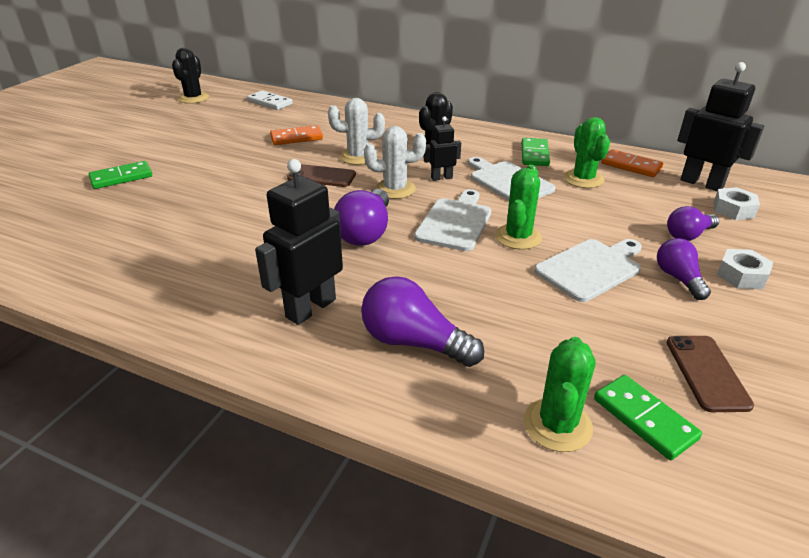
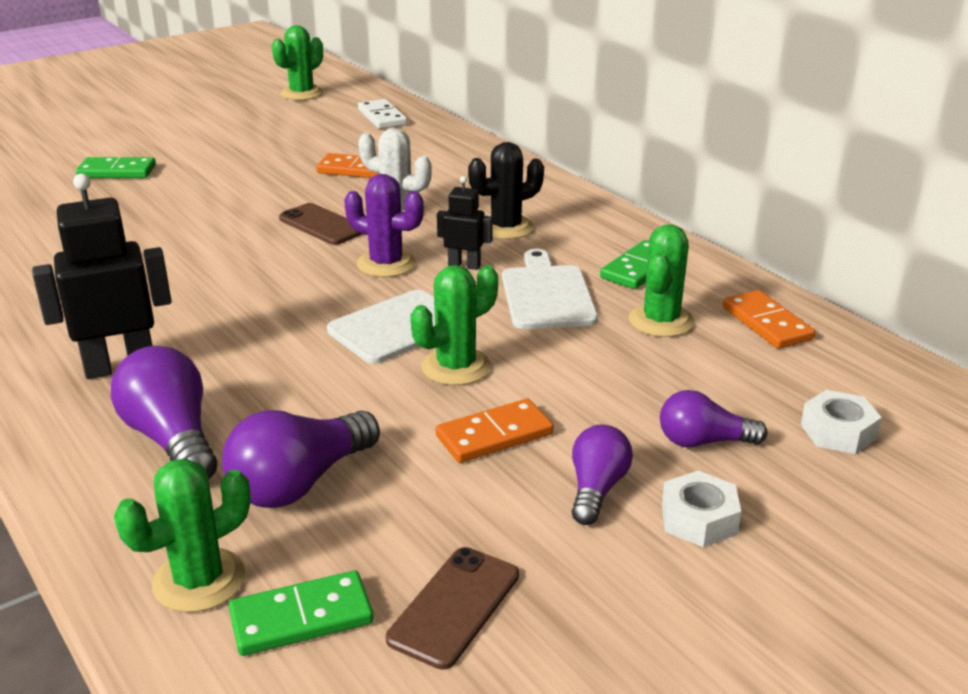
camera: 30 degrees right, 5 degrees down
black cactus [172,48,209,104] -> green cactus [272,25,323,100]
purple light bulb [334,189,389,246] -> purple light bulb moved to [222,410,380,508]
white cactus [364,126,426,199] -> purple cactus [344,174,424,277]
white cutting board [534,239,642,302] -> orange domino [436,399,554,463]
green domino [594,375,702,460] -> green domino turned 75 degrees clockwise [229,570,374,656]
black robot [677,62,764,191] -> none

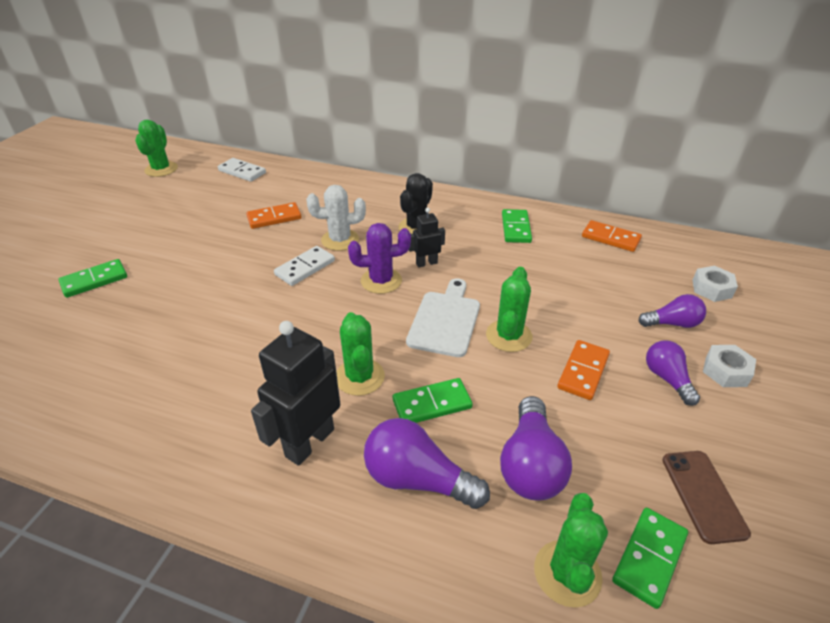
camera: 35 degrees left, 10 degrees up
brown phone [279,203,363,245] -> white domino [274,246,335,286]
white cutting board [502,249,598,329] -> none
green cactus [628,224,694,337] -> green cactus moved to [336,312,385,396]
purple light bulb [660,390,767,448] -> purple light bulb turned 150 degrees counterclockwise [639,294,706,328]
none -> green domino [393,378,473,423]

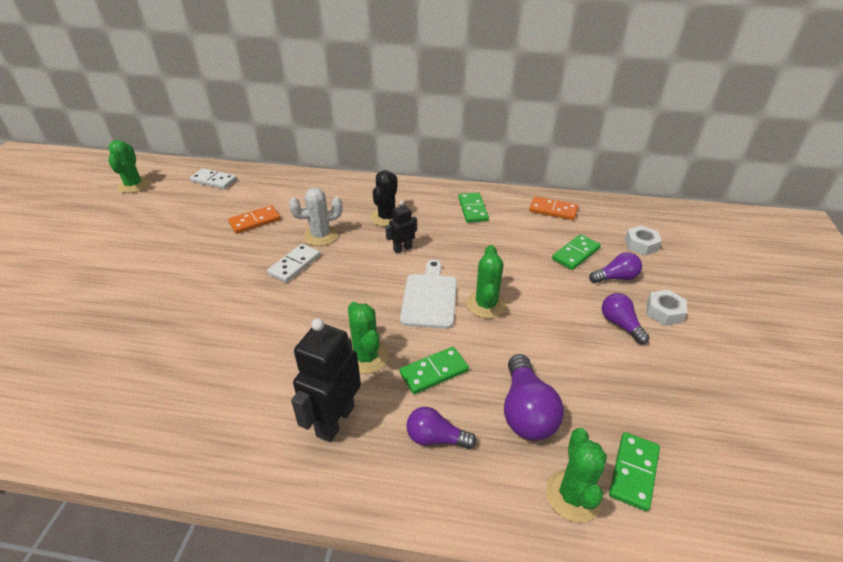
camera: 10 degrees left, 0 degrees up
green domino [59,259,127,298] -> green domino moved to [552,234,601,270]
purple cactus [348,223,411,294] -> none
purple light bulb [364,418,490,509] -> purple light bulb [406,407,477,449], size x0.64
orange domino [557,340,610,400] -> none
brown phone [662,451,751,544] -> none

